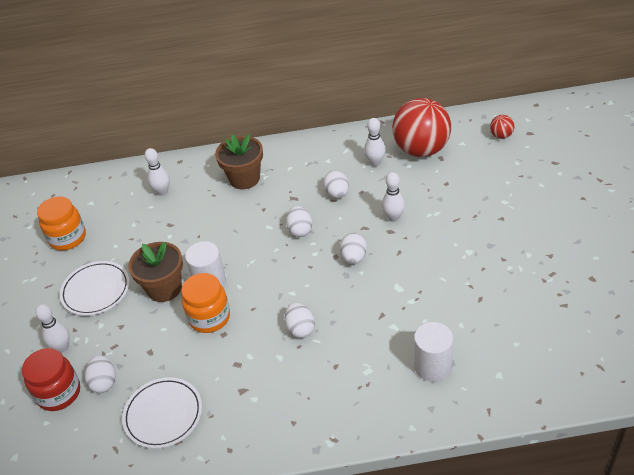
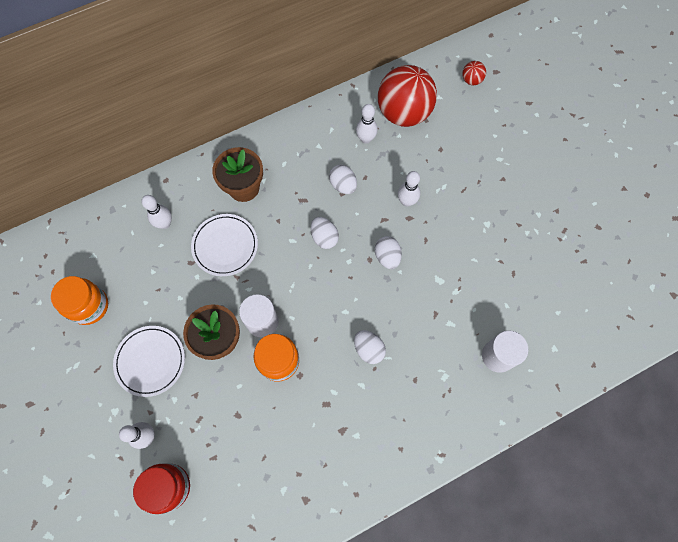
camera: 25 degrees left, 25 degrees up
white egg [85,355,116,393] -> none
white plate [122,377,202,449] -> white plate moved to [191,214,258,276]

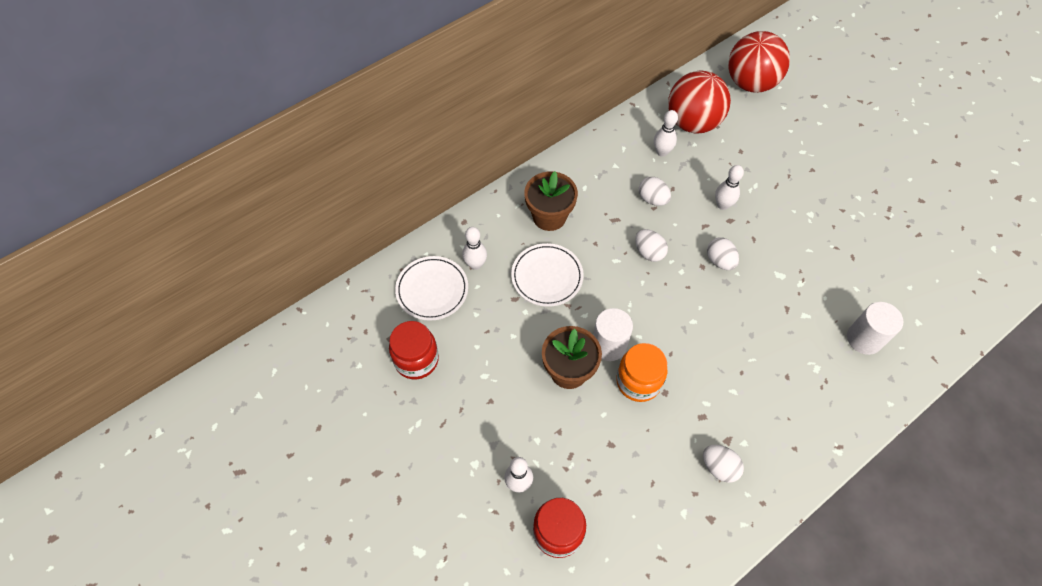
camera: 10 degrees left, 10 degrees down
orange jar [51,276,108,325] -> red jar [389,321,439,379]
white plate [113,326,185,397] -> white plate moved to [395,256,468,321]
white egg [354,330,386,364] -> white egg moved to [703,445,744,483]
red ball [462,61,486,85] -> red ball [728,31,790,93], size x2.40

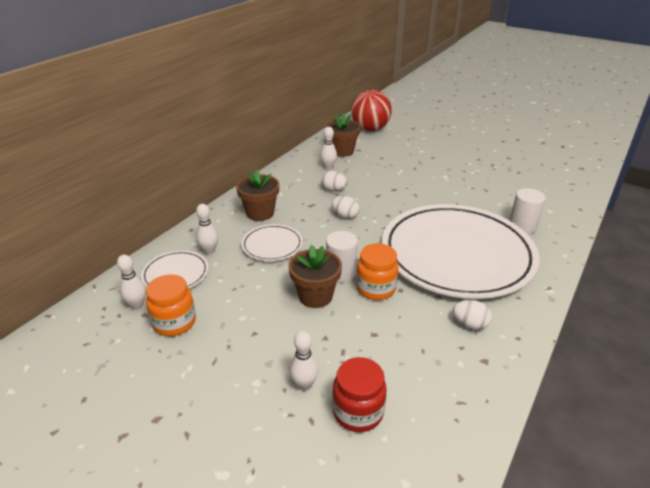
camera: 20 degrees left, 25 degrees down
red jar [389,321,439,379] -> orange jar [146,274,196,336]
red ball [668,71,731,134] -> brown flower pot [325,113,361,157]
white egg [707,237,739,270] -> none
white bowling pin [715,165,744,210] -> white bowling pin moved to [117,255,146,310]
none -> white plate [382,204,540,299]

